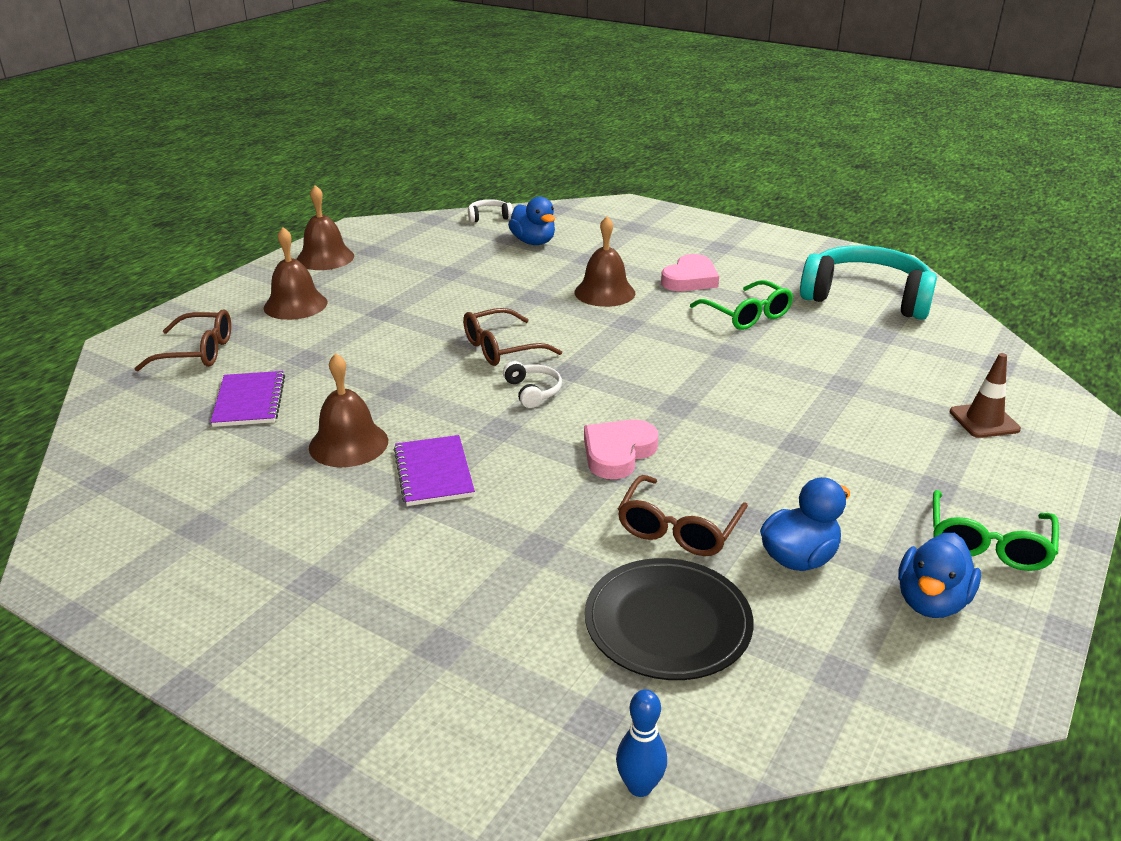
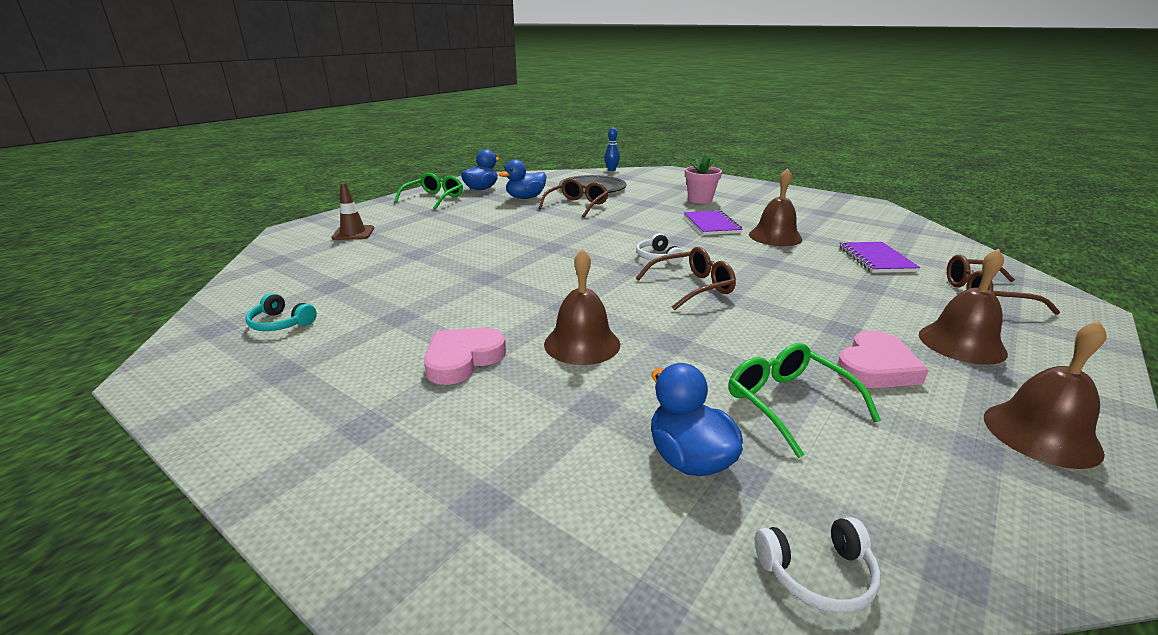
camera: 175 degrees left, 5 degrees down
pink heart [584,420,658,479] -> pink heart moved to [837,331,929,388]
green glasses [690,280,793,330] -> green glasses moved to [728,343,881,458]
turquoise headphones [800,245,937,320] -> turquoise headphones [245,293,317,331], size x0.42
none -> pink flower pot [685,155,722,203]

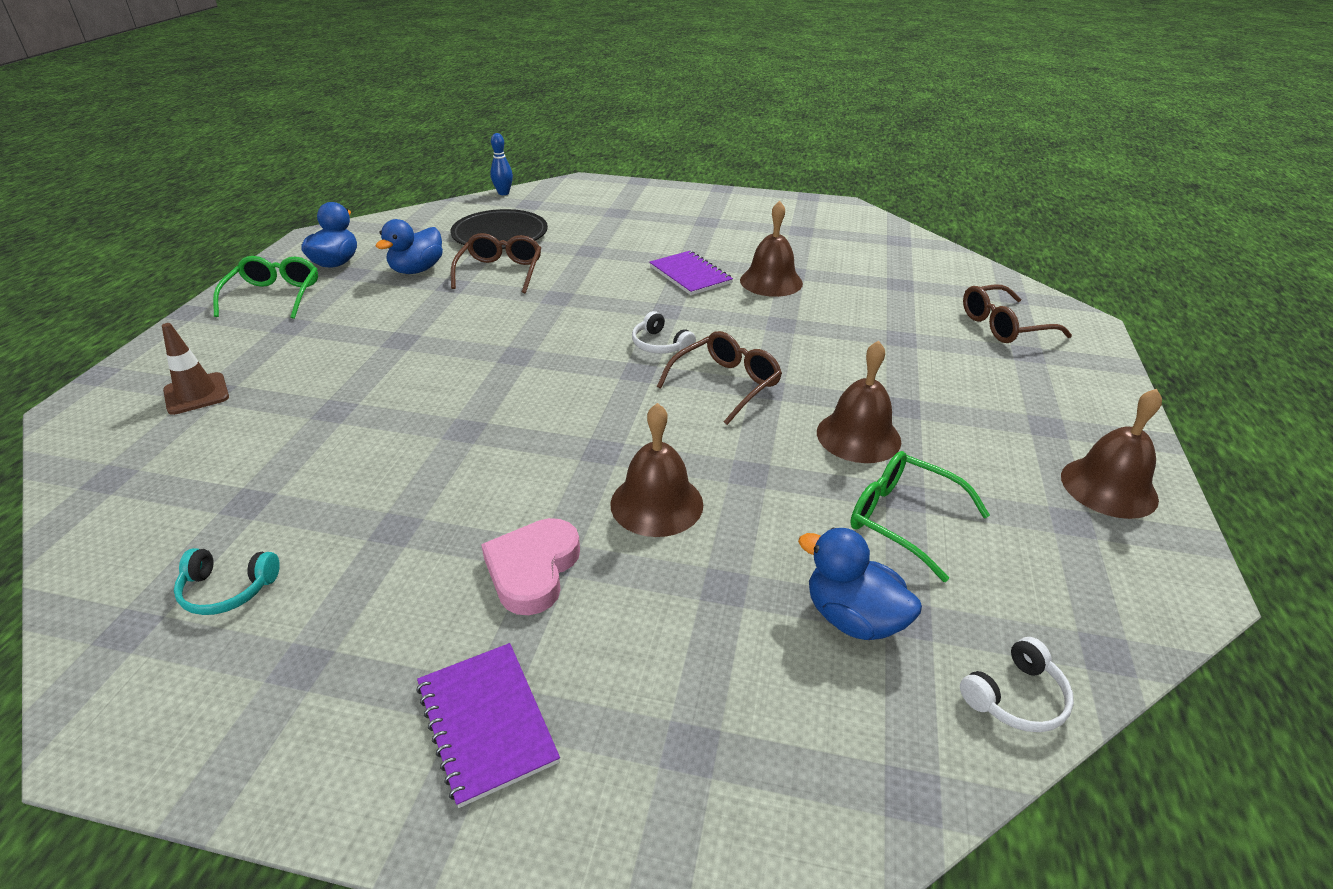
camera: 25 degrees left, 10 degrees up
pink flower pot [685,155,722,203] -> none
pink heart [837,331,929,388] -> none
purple notebook [839,242,920,273] -> purple notebook moved to [416,643,560,808]
brown bell [919,248,1008,365] -> brown bell moved to [817,340,901,463]

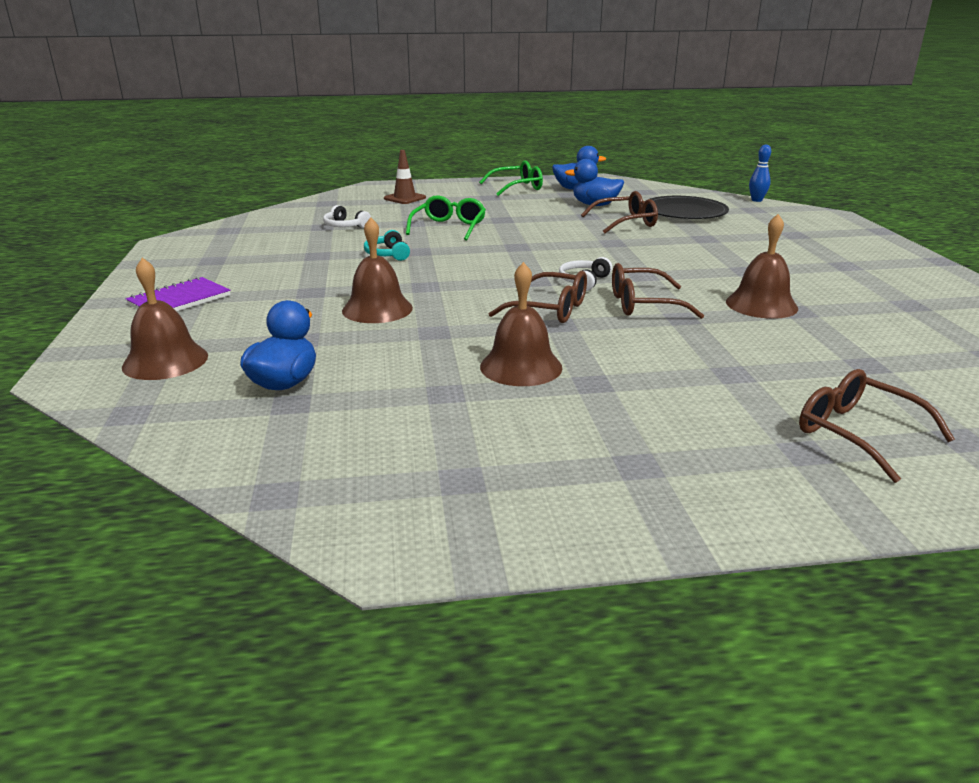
camera: 70 degrees right, 10 degrees down
turquoise headphones [174,548,280,615] -> turquoise headphones moved to [364,230,410,261]
pink heart [481,518,580,615] -> none
purple notebook [649,251,733,295] -> none
green glasses [850,451,990,582] -> green glasses moved to [406,195,486,241]
white headphones [960,637,1074,732] -> white headphones moved to [323,205,371,228]
brown bell [1061,389,1162,519] -> brown bell moved to [122,258,208,380]
none -> brown glasses [612,263,704,319]

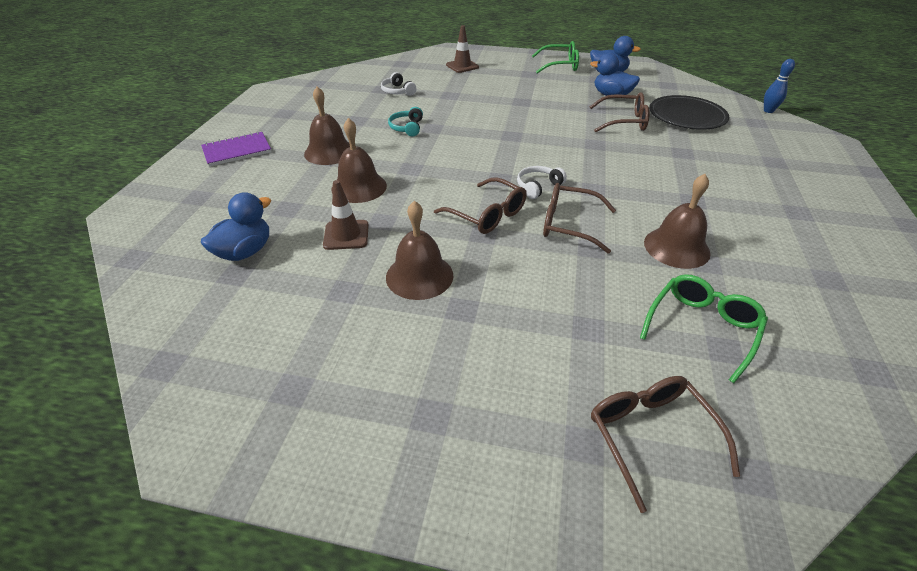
camera: 20 degrees right, 15 degrees up
brown bell [122,258,208,380] -> brown bell moved to [304,87,350,165]
green glasses [406,195,486,241] -> green glasses moved to [640,274,768,383]
none -> brown traffic cone [323,180,369,250]

